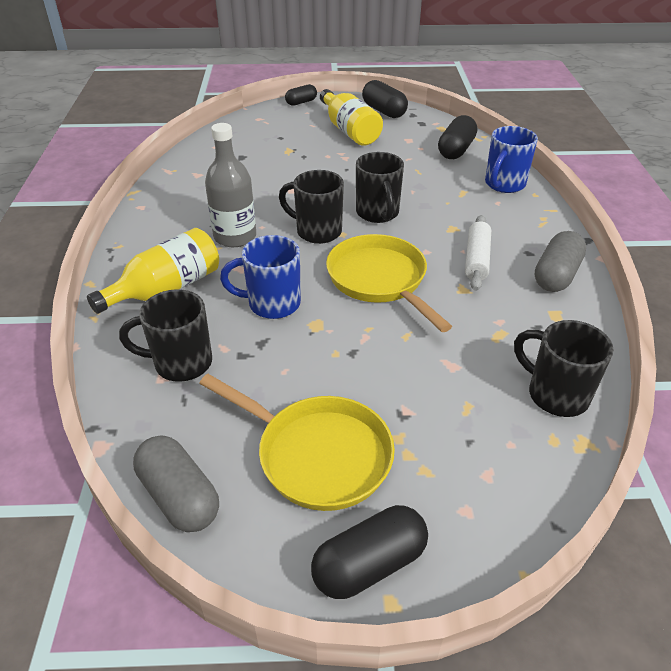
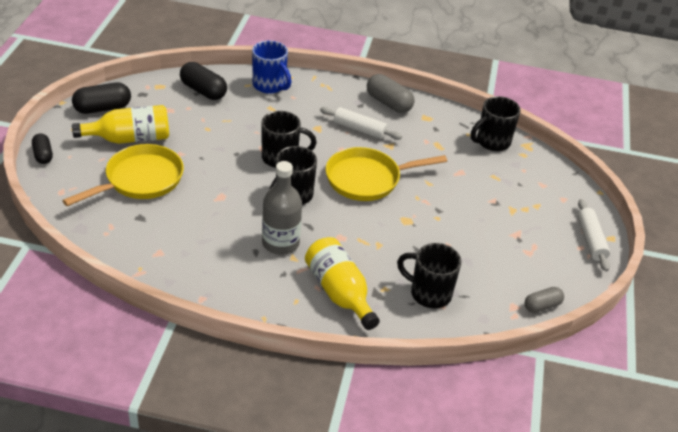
camera: 80 degrees left, 0 degrees up
black mug [119,289,212,382] -> black mug turned 105 degrees clockwise [397,243,461,308]
grey capsule [133,435,219,532] -> grey capsule [525,287,564,313], size x0.63
yellow pan [199,374,395,511] -> yellow pan moved to [62,144,184,206]
blue mug [220,235,301,319] -> none
black capsule [311,505,428,599] -> white rolling pin [577,199,610,272]

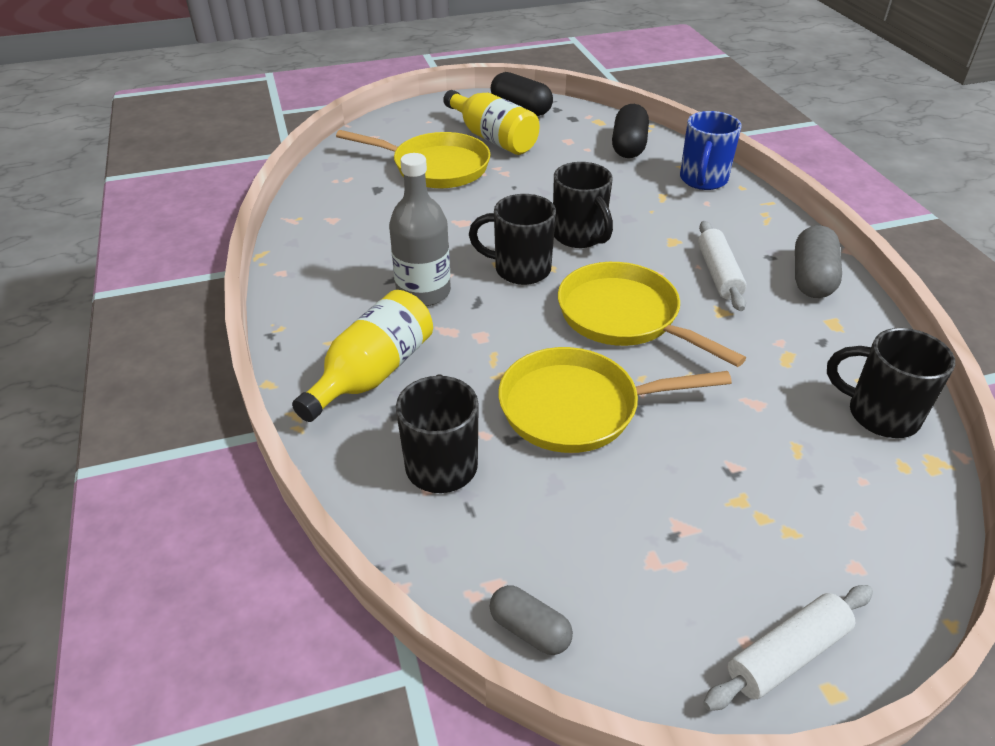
camera: 65 degrees right, 0 degrees up
black capsule [32,134,53,164] -> none
none -> yellow pan [498,347,732,453]

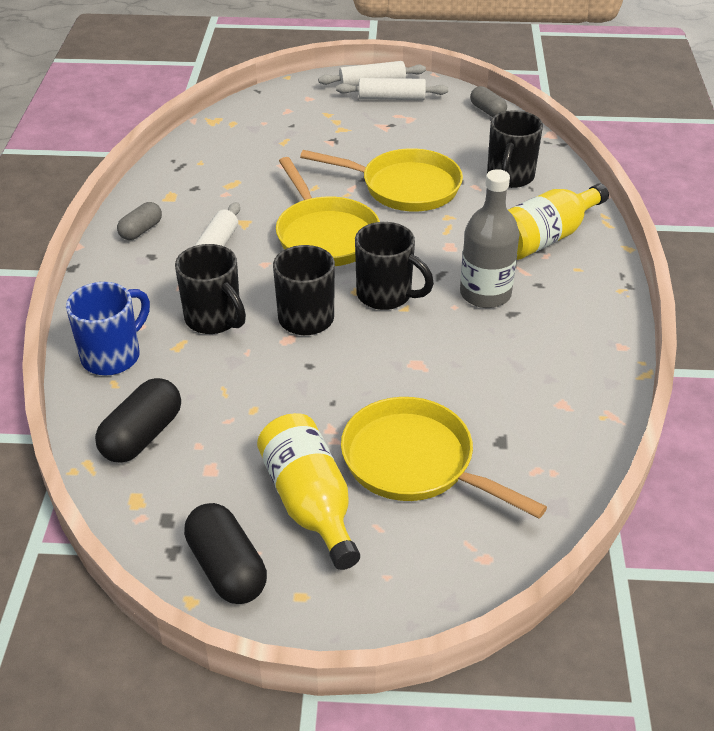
camera: 160 degrees left, 0 degrees up
grey capsule [795,225,842,298] -> grey capsule [117,202,162,240], size x0.63
black mug [827,328,955,438] -> black mug moved to [175,244,246,334]
none -> white rolling pin [336,78,448,100]

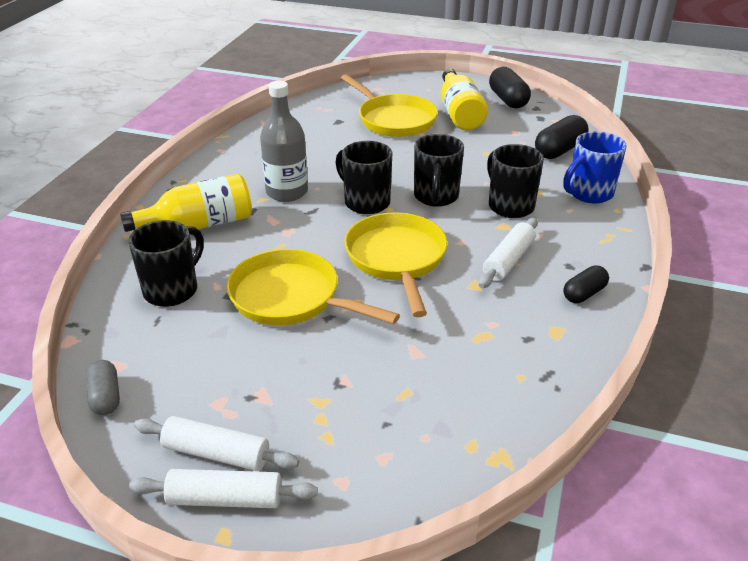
camera: 165 degrees left, 5 degrees down
grey capsule [117,202,162,240] -> black capsule [563,265,609,303]

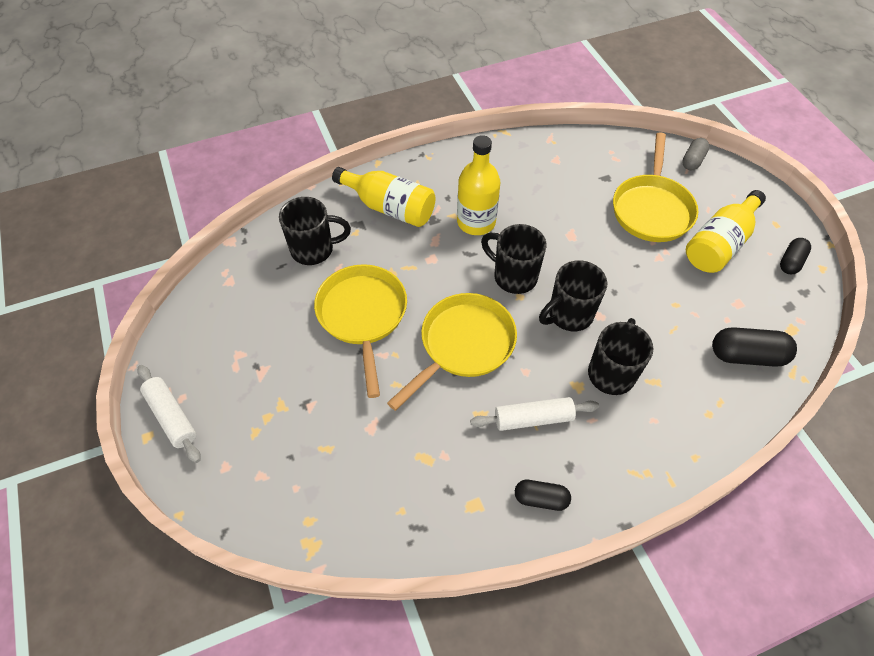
camera: 50 degrees right, 20 degrees up
grey capsule [86,360,120,415] -> grey capsule moved to [682,138,709,170]
white rolling pin [134,416,299,471] -> none
grey bottle [260,81,308,202] -> yellow bottle [457,135,500,235]
black mug [335,141,392,214] -> black mug turned 60 degrees counterclockwise [481,224,547,294]
black capsule [489,67,531,108] -> black capsule [780,238,811,275], size x0.63
blue mug [563,131,627,204] -> none

